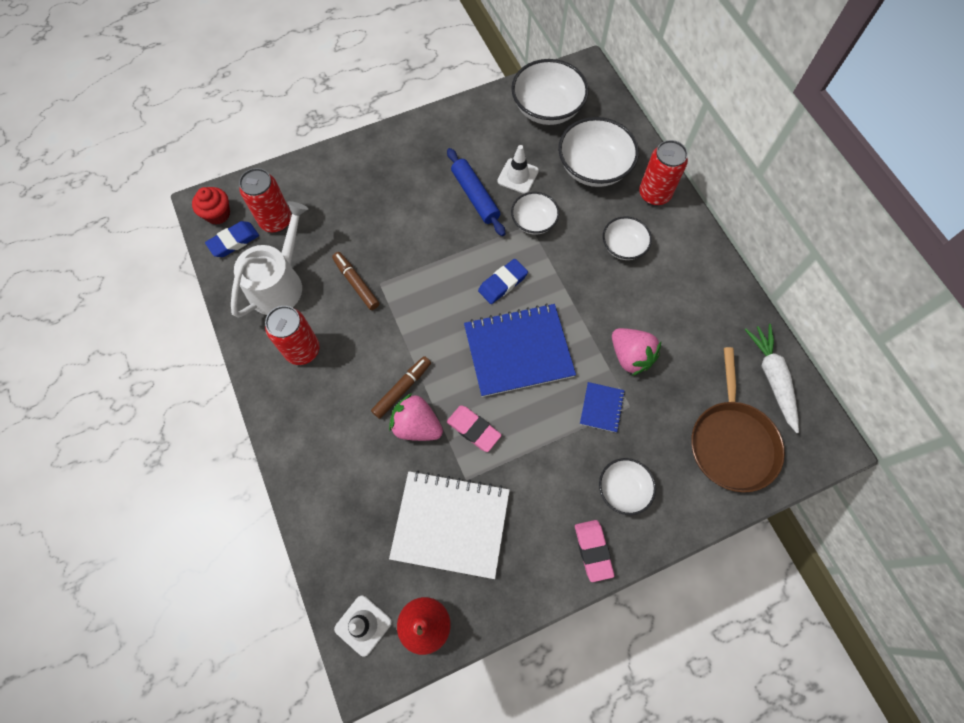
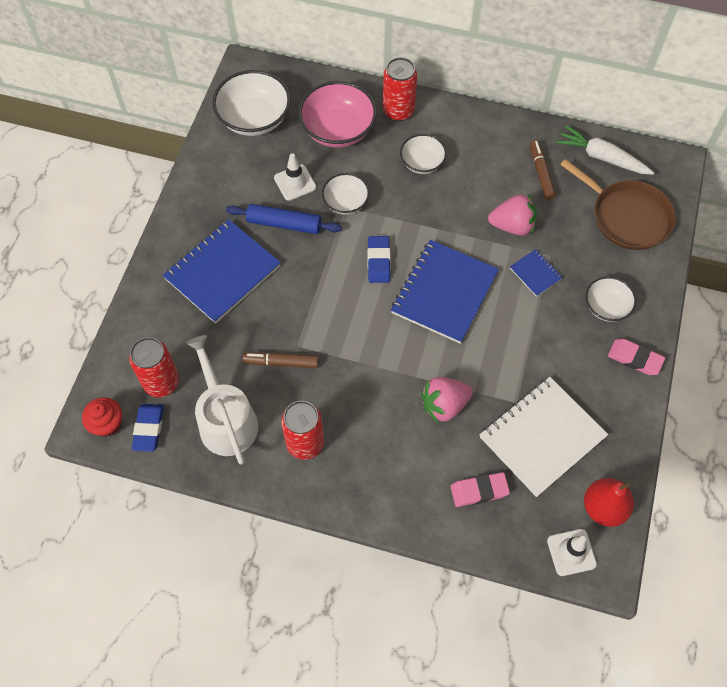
camera: 50 degrees left, 5 degrees down
brown marker [371,356,431,419] -> brown marker moved to [530,140,556,200]
pink eraser [447,405,501,452] -> pink eraser moved to [451,472,510,507]
white bowl [558,117,639,187] -> pink bowl [298,81,377,148]
none -> blue notebook [163,219,281,323]

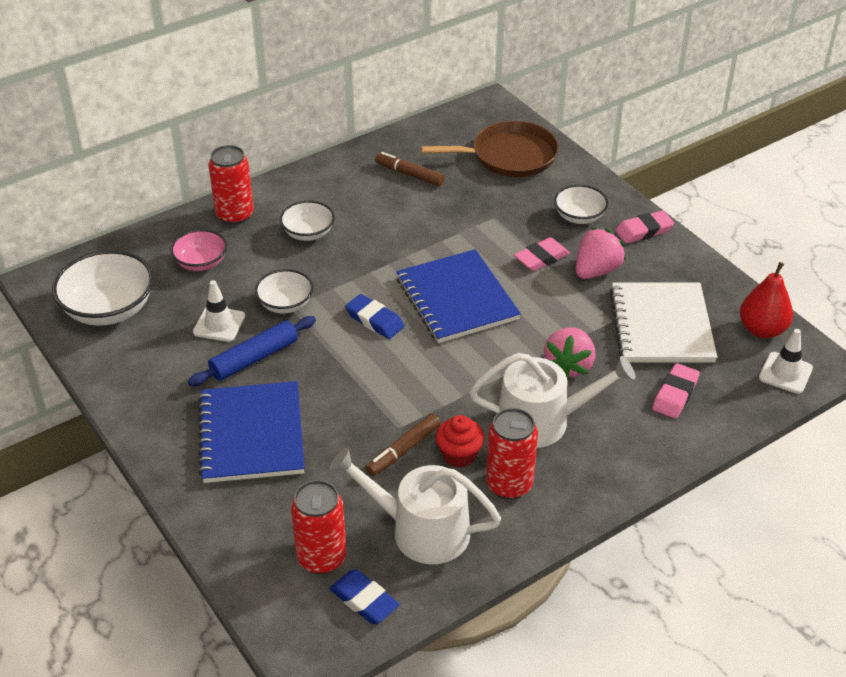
camera: 50 degrees left, 20 degrees down
red cupcake [82,397,122,437] -> red cupcake moved to [436,415,484,468]
pink bowl [298,81,377,148] -> pink bowl [171,229,227,271], size x0.59
pink strawberry [488,194,537,236] -> pink strawberry moved to [576,228,626,279]
blue notebook [510,249,563,297] -> none
white carrot [556,125,654,175] -> none
none -> white watering can [469,353,635,448]
none -> pink eraser [514,237,570,271]

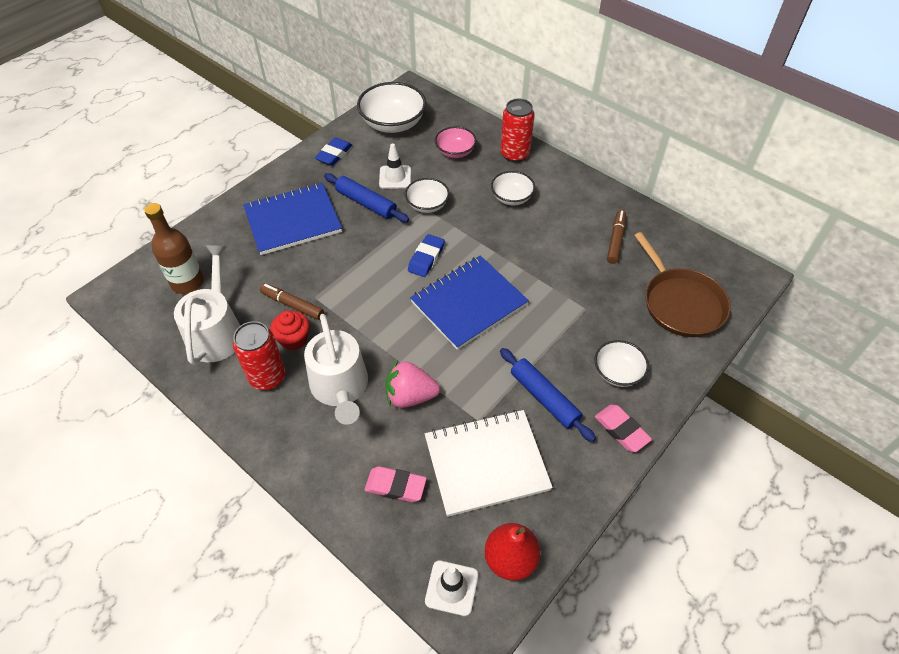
camera: 75 degrees right, 10 degrees up
red can [291,480,347,574] -> brown bottle [144,203,204,294]
blue eraser [329,569,400,624] -> blue eraser moved to [315,138,352,166]
pink eraser [514,237,570,271] -> none
pink strawberry [576,228,626,279] -> blue rolling pin [500,348,596,442]

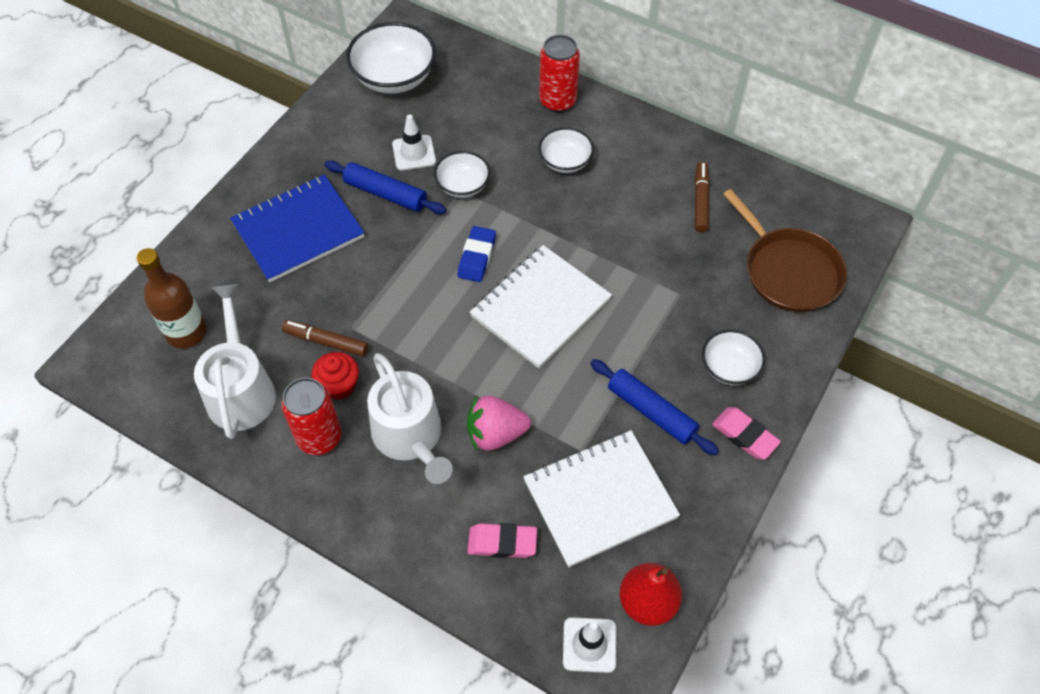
camera: 10 degrees left, 5 degrees up
blue eraser [315,138,352,166] -> none
blue notebook [410,255,529,350] -> white notebook [470,245,612,369]
pink bowl [435,126,476,158] -> none

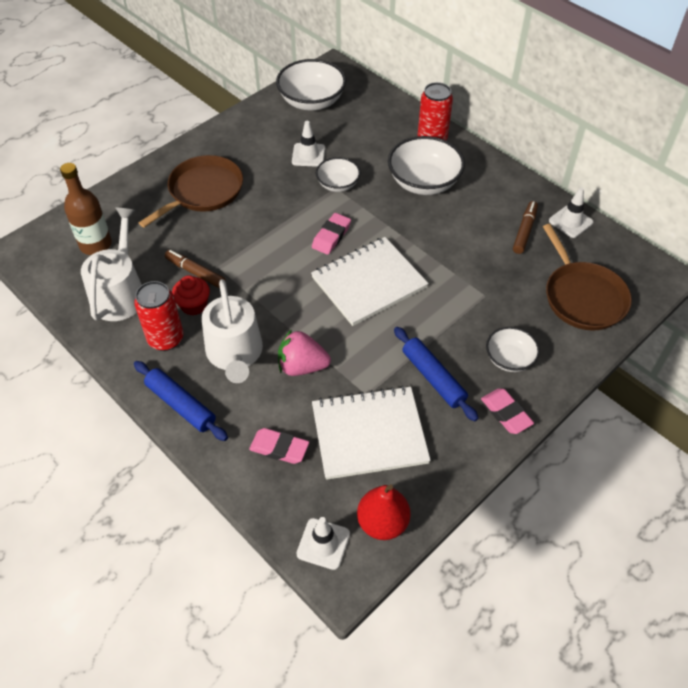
camera: 15 degrees right, 5 degrees down
blue notebook [230,175,365,283] -> brown pan [139,155,243,228]
blue rolling pin [325,160,446,214] -> blue rolling pin moved to [134,361,228,441]
blue eraser [458,226,496,282] -> pink eraser [312,213,351,255]
white bowl [539,127,594,173] -> white bowl [388,136,465,195], size x1.70
none -> white traffic cone [549,187,594,238]

